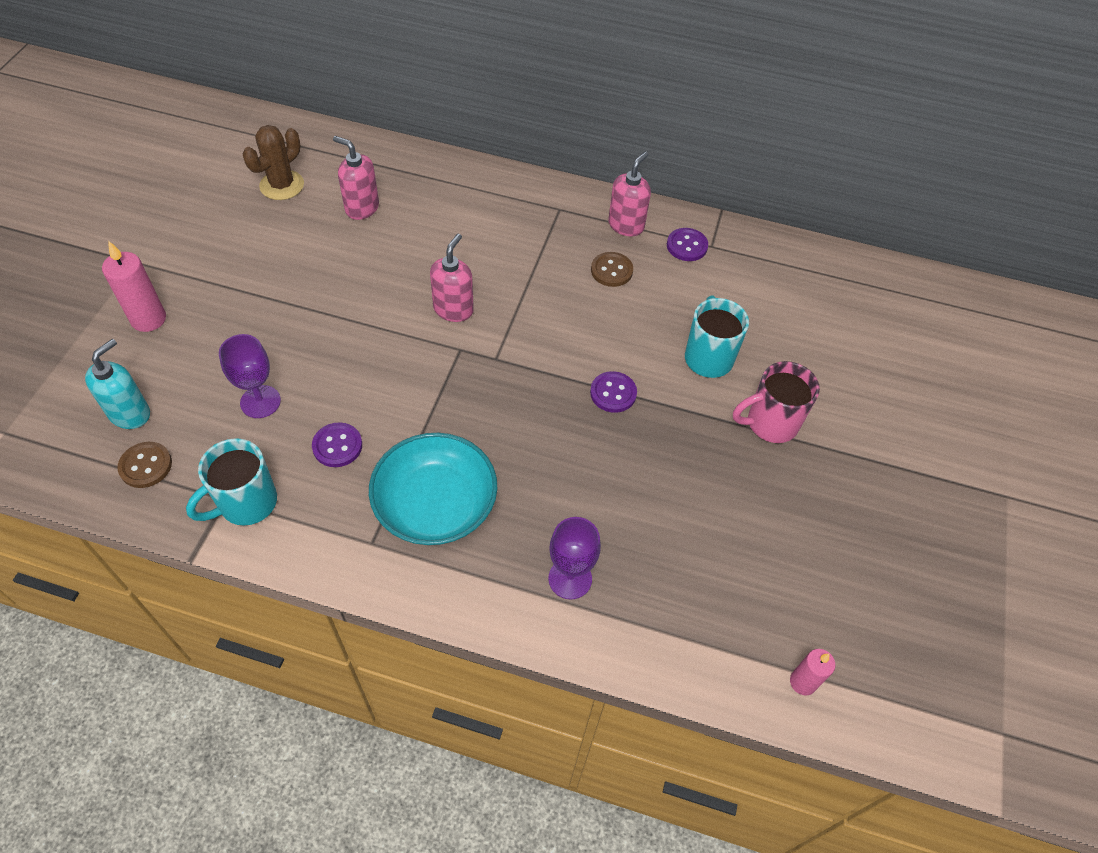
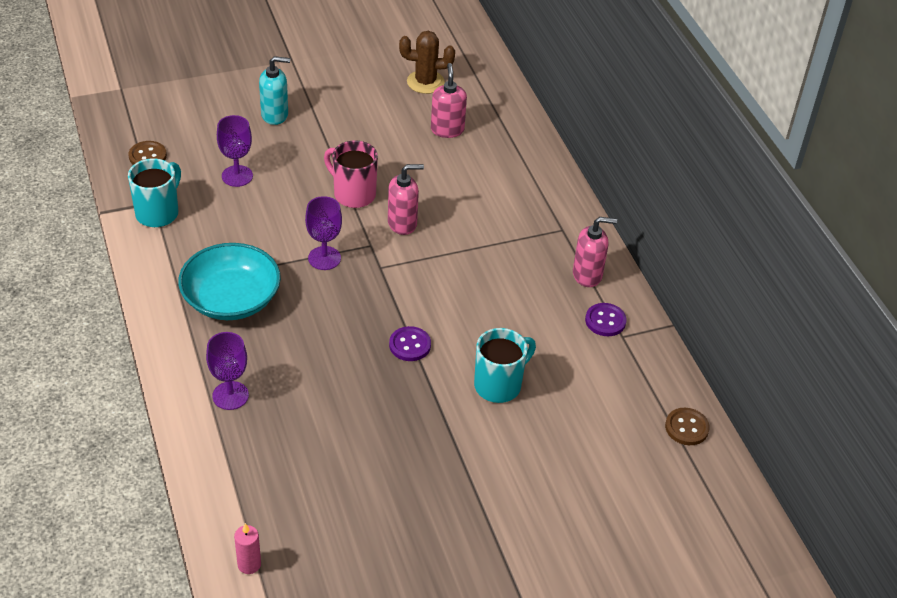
camera: 55 degrees right, 10 degrees down
turquoise soap dispenser [85,339,150,429] -> turquoise soap dispenser moved to [259,56,290,125]
pink candle [102,242,166,332] -> none
turquoise mug [186,438,277,526] -> turquoise mug turned 105 degrees clockwise [128,158,181,227]
purple button [312,422,362,467] -> none
brown button [591,252,633,287] -> brown button moved to [665,408,710,445]
pink mug [733,361,820,443] -> pink mug moved to [324,140,378,208]
none -> purple goblet [305,196,342,270]

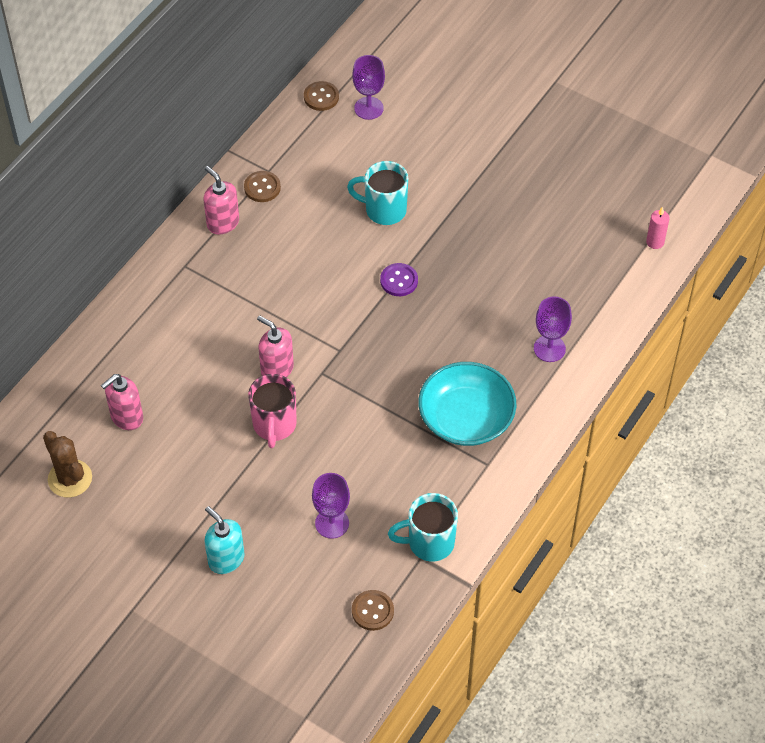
camera: 125 degrees left, 10 degrees up
purple goblet [305,196,342,270] -> purple goblet moved to [352,55,385,120]
purple button [585,303,627,336] -> brown button [244,171,281,202]

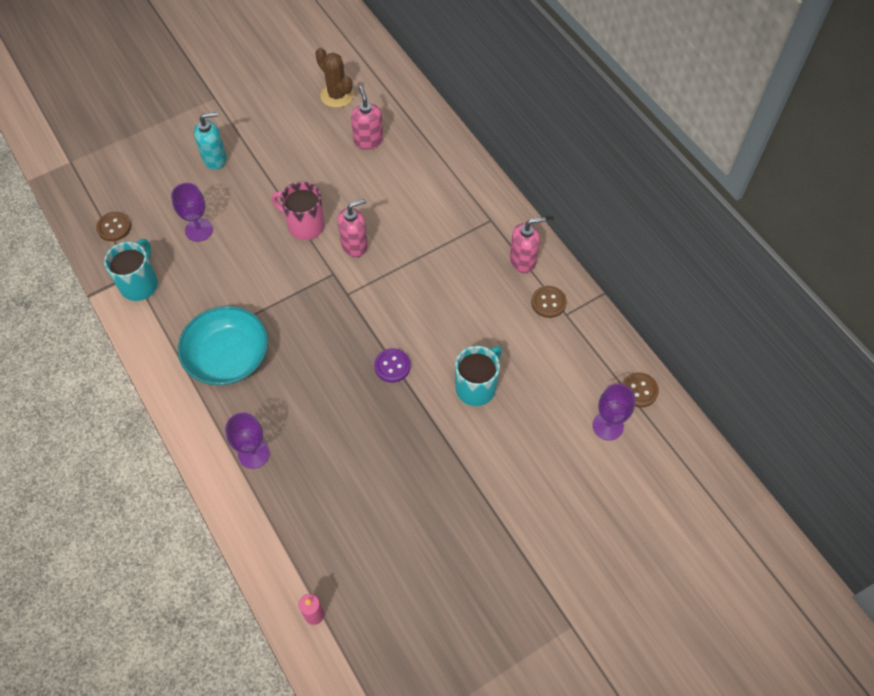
camera: 115 degrees right, 5 degrees up
brown cactus [43,431,92,497] -> brown cactus turned 60 degrees clockwise [315,48,354,108]

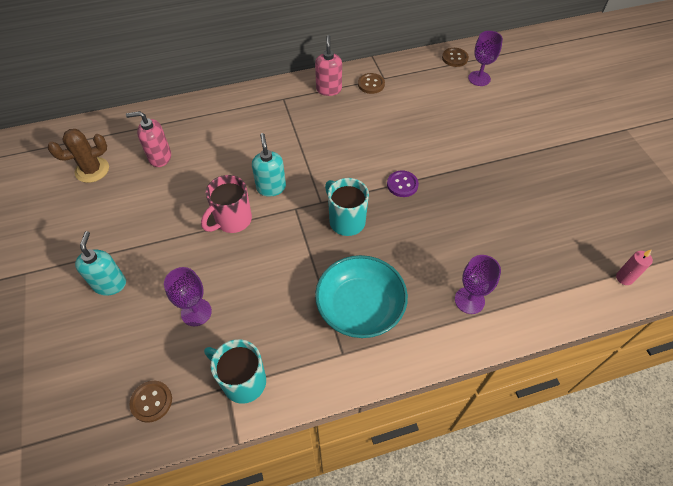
camera: 75 degrees left, 5 degrees down
pink soap dispenser [338,199,368,257] -> turquoise soap dispenser [252,133,286,197]
turquoise mug [455,346,502,406] -> turquoise mug moved to [325,178,369,236]

